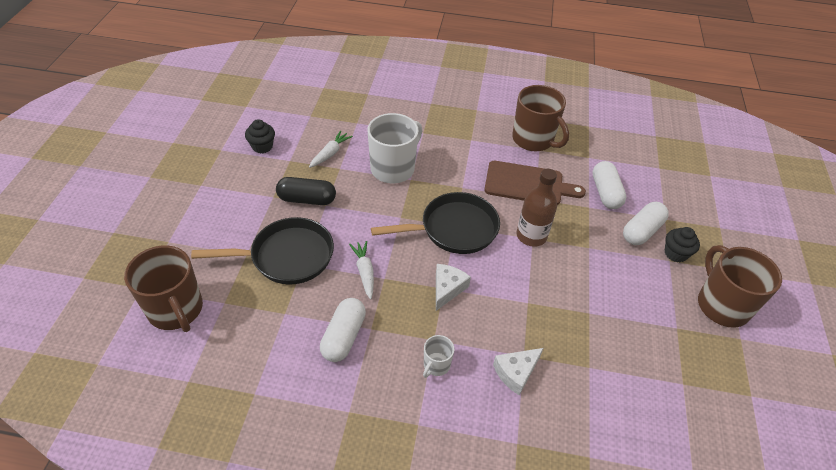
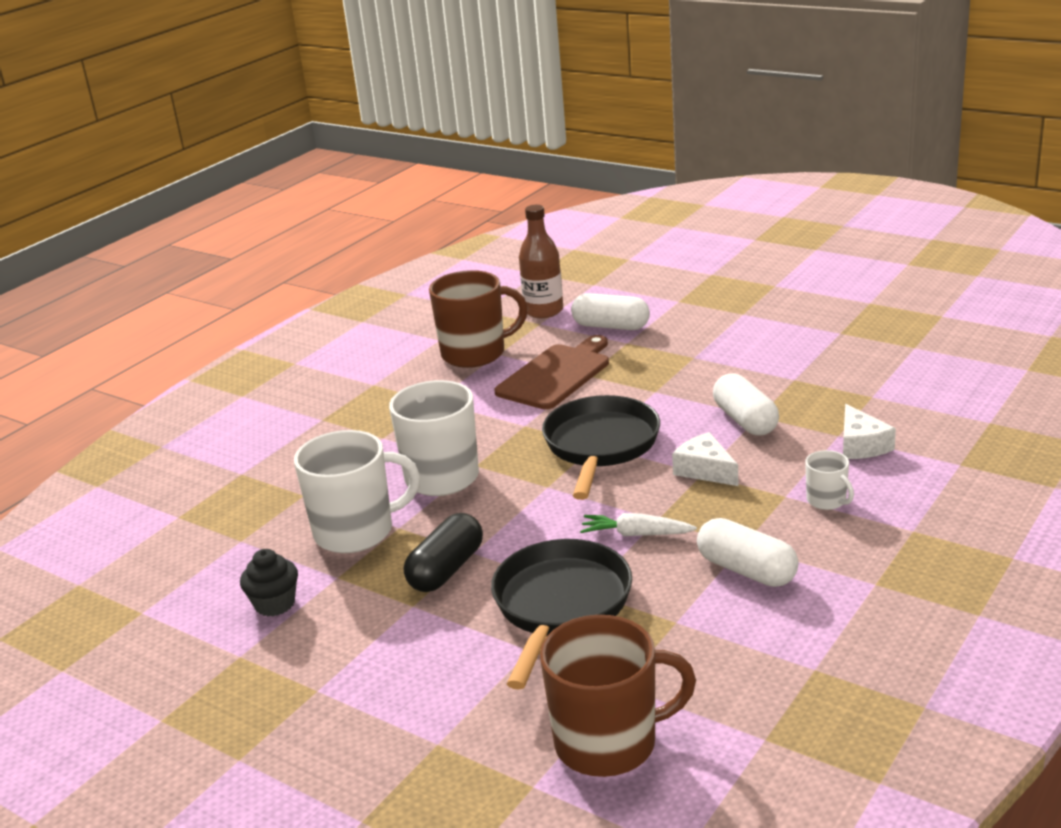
camera: 60 degrees left, 20 degrees down
white carrot [309,130,353,168] -> white mug [294,430,420,553]
brown bottle [517,169,557,247] -> brown bottle moved to [519,205,563,318]
white capsule [623,202,669,245] -> white capsule moved to [713,373,779,436]
black cupcake [665,227,700,263] -> none
brown mug [698,245,782,328] -> none

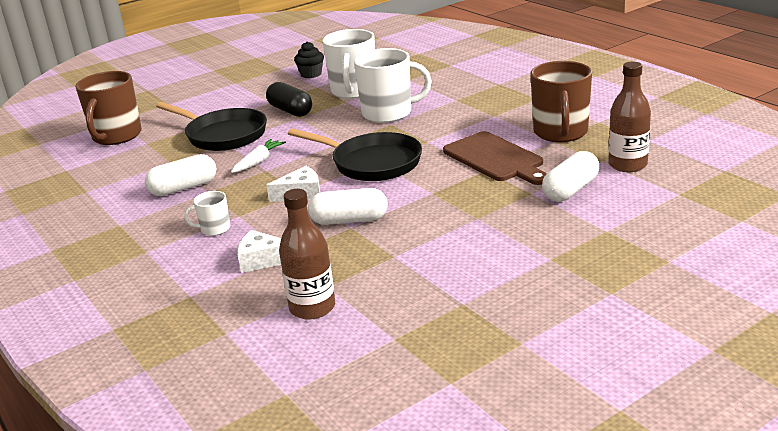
camera: 110 degrees right, 0 degrees up
none -> brown bottle [279,189,335,320]

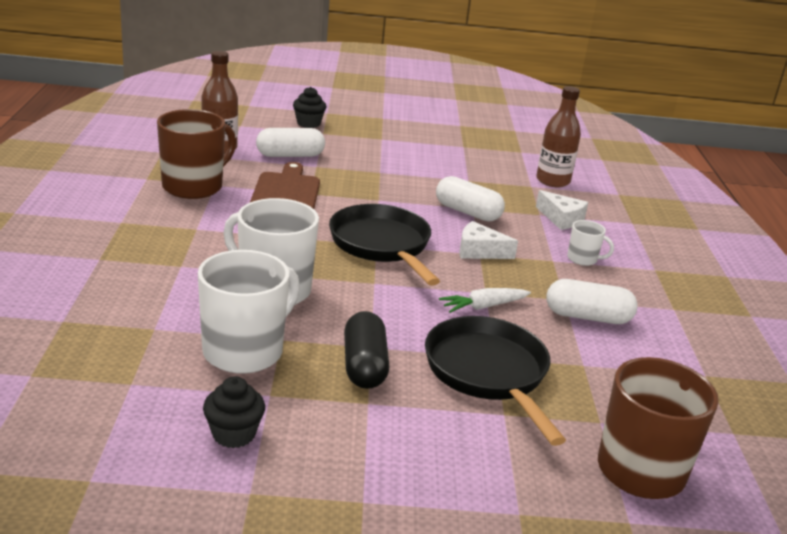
camera: 150 degrees left, 0 degrees up
none -> black cupcake [293,87,327,128]

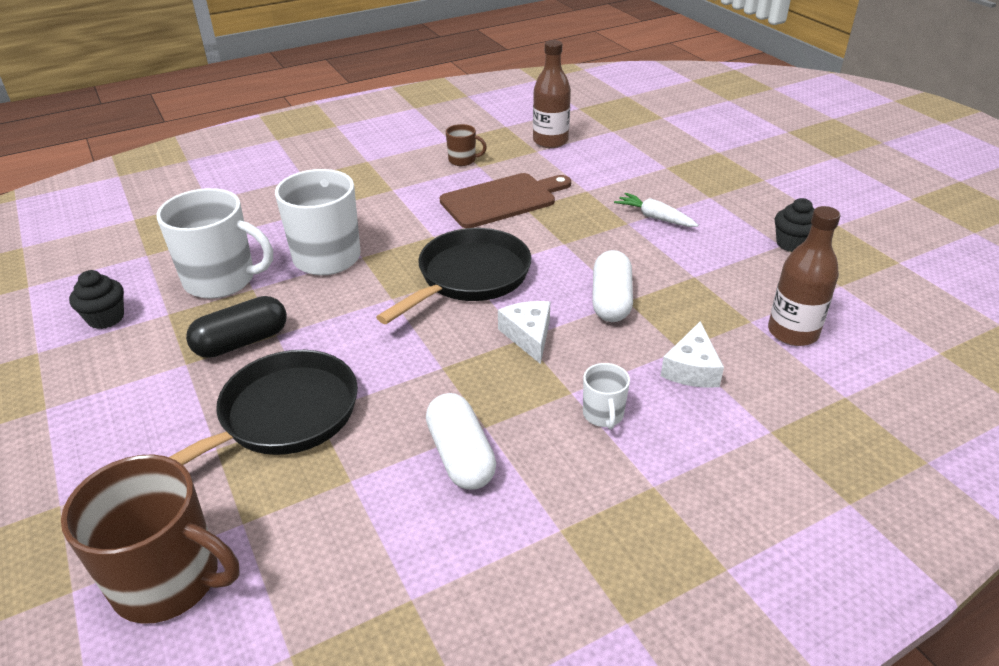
camera: 65 degrees right, 10 degrees up
brown mug [157,109,236,199] -> brown mug [446,124,487,166], size x0.48
white capsule [256,128,325,157] -> none
black cupcake [293,87,327,128] -> black cupcake moved to [775,198,814,252]
white carrot [439,288,531,313] -> white carrot moved to [614,193,698,227]

